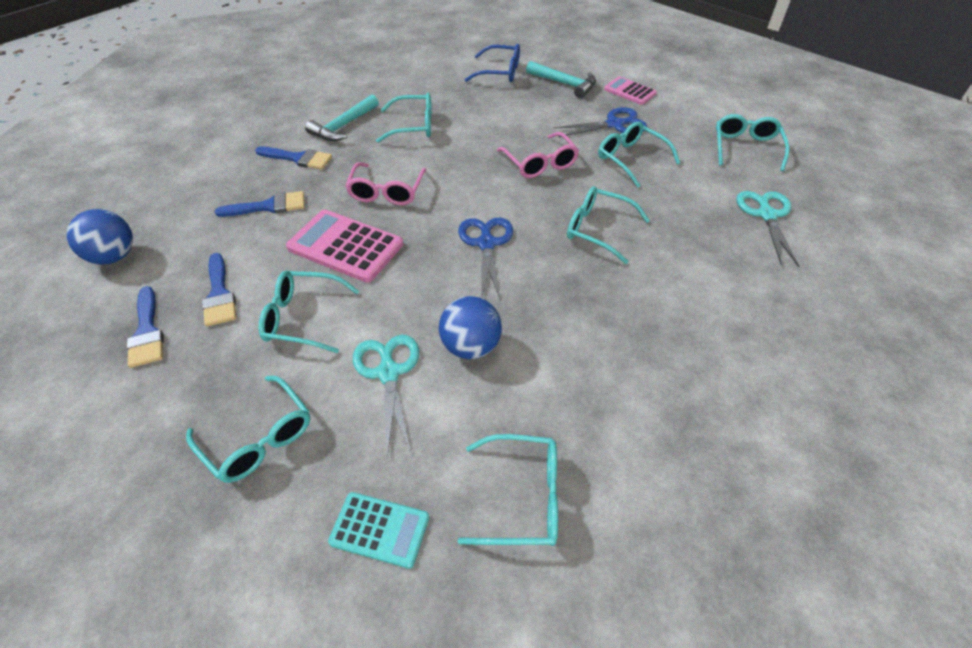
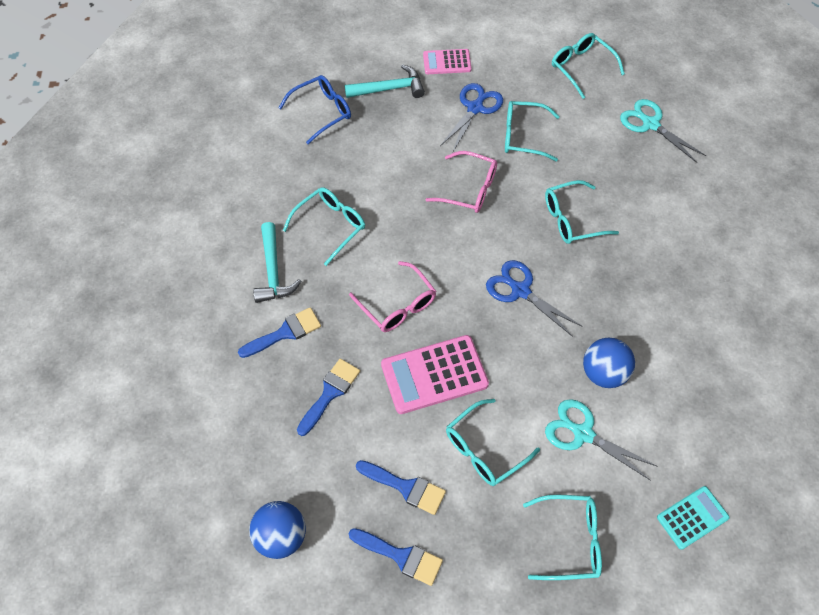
camera: 45 degrees left, 10 degrees up
turquoise glasses [457,434,558,546] -> none

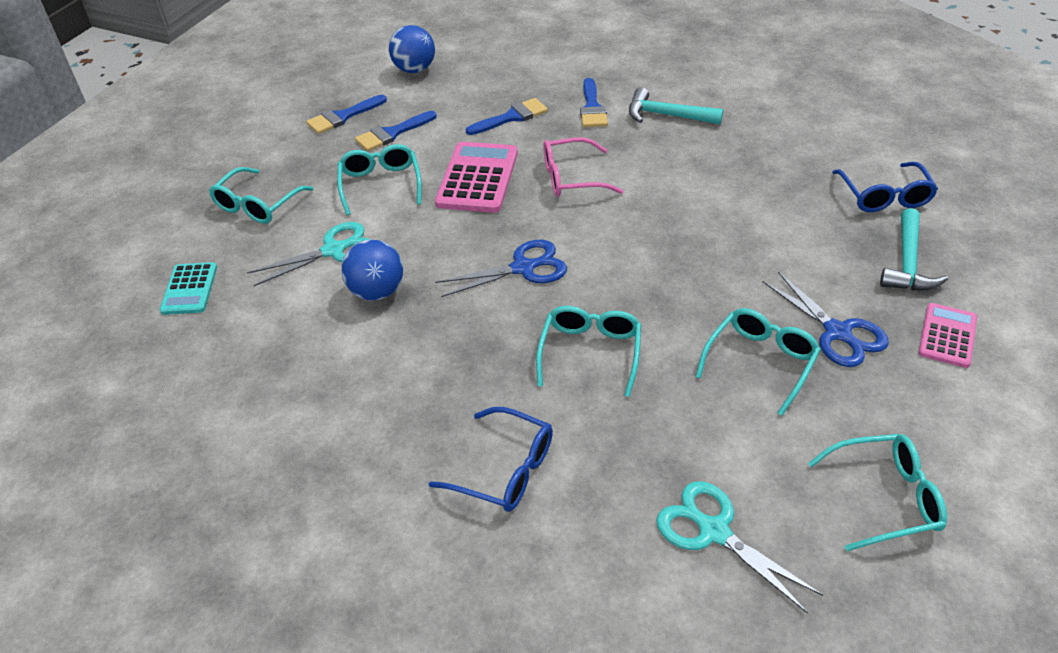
camera: 120 degrees right, 15 degrees down
turquoise glasses [283,187,365,266] -> none
blue brush [297,359,360,436] -> blue brush turned 90 degrees counterclockwise [466,98,548,135]
pink glasses [425,151,497,213] -> none
turquoise scissors [620,99,706,163] -> turquoise scissors turned 120 degrees counterclockwise [656,481,823,614]
none -> blue glasses [429,407,553,512]

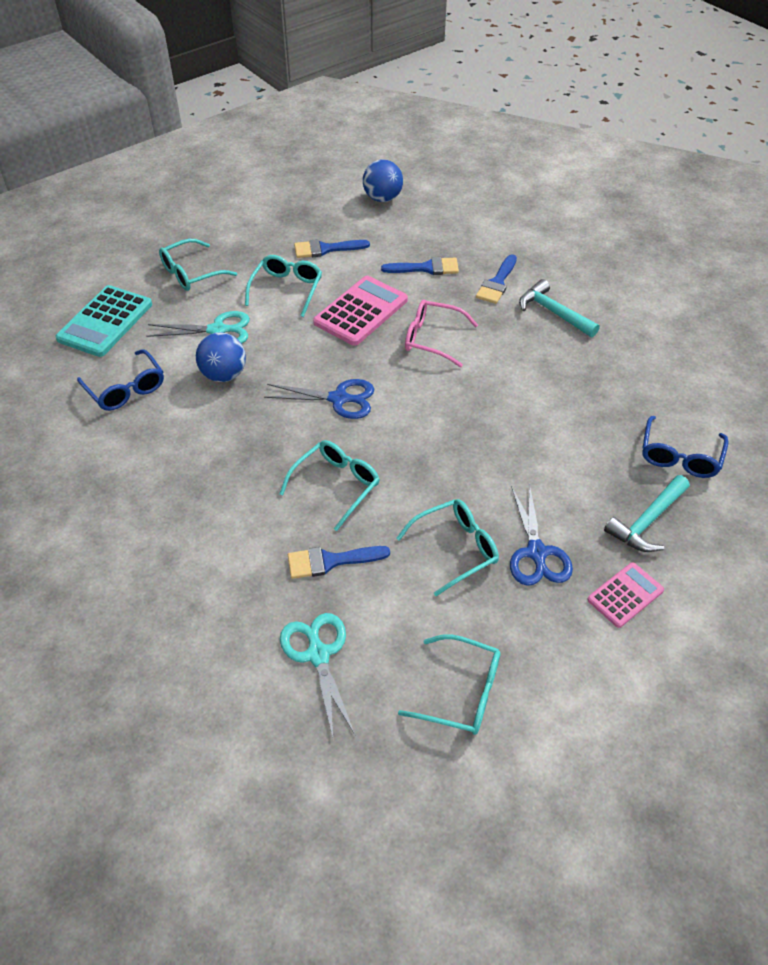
camera: 25 degrees right, 5 degrees up
turquoise calculator [160,262,217,315] -> turquoise calculator [55,285,152,357], size x1.67
blue brush [306,95,387,134] -> blue brush moved to [288,546,390,579]
blue glasses [429,407,553,512] -> blue glasses moved to [77,349,164,411]

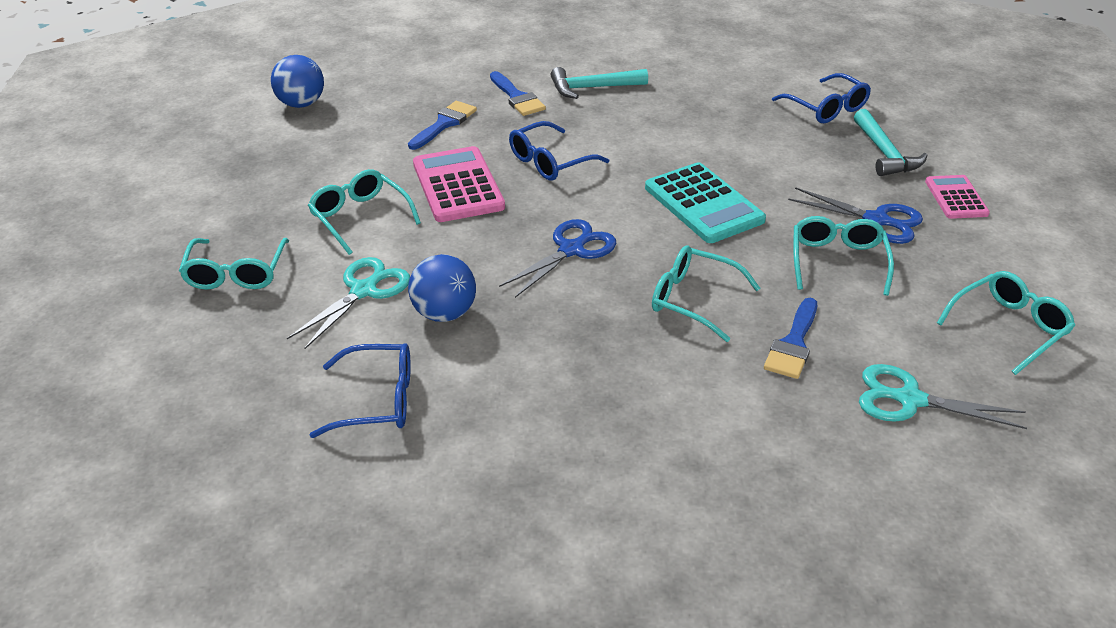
camera: 55 degrees left, 10 degrees down
turquoise calculator [55,285,152,357] -> turquoise calculator moved to [645,162,766,243]
turquoise glasses [279,440,380,531] -> turquoise glasses turned 45 degrees counterclockwise [652,245,760,342]
blue brush [294,239,370,258] -> none
pink glasses [405,299,478,367] -> blue glasses [509,121,609,181]

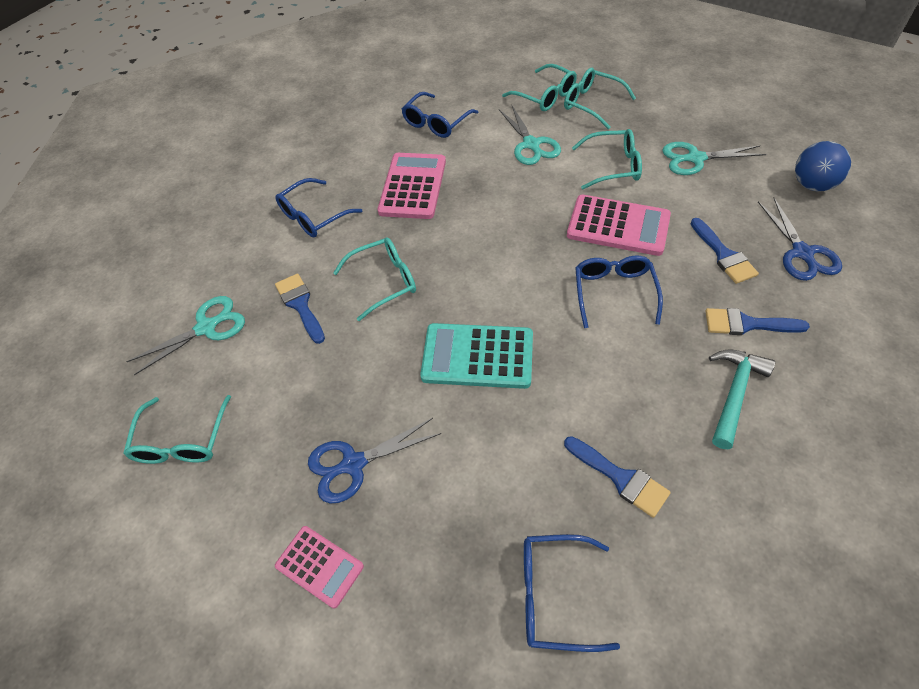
camera: 130 degrees right, 15 degrees up
blue ball [408,254,476,322] -> none
blue scissors [499,219,616,298] -> blue scissors moved to [758,198,842,281]
turquoise glasses [793,216,894,296] -> turquoise glasses moved to [502,64,577,111]
turquoise hammer [854,109,928,176] -> none
none -> blue glasses [275,178,362,238]
none -> pink calculator [378,153,446,219]
none -> blue brush [564,436,671,518]
none -> turquoise scissors [662,142,766,175]

